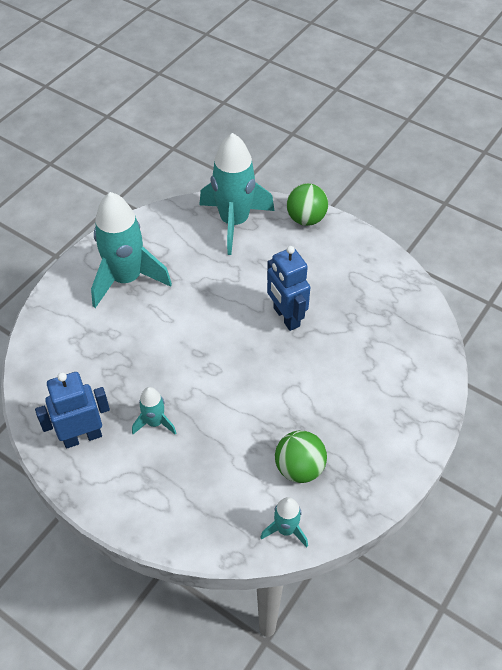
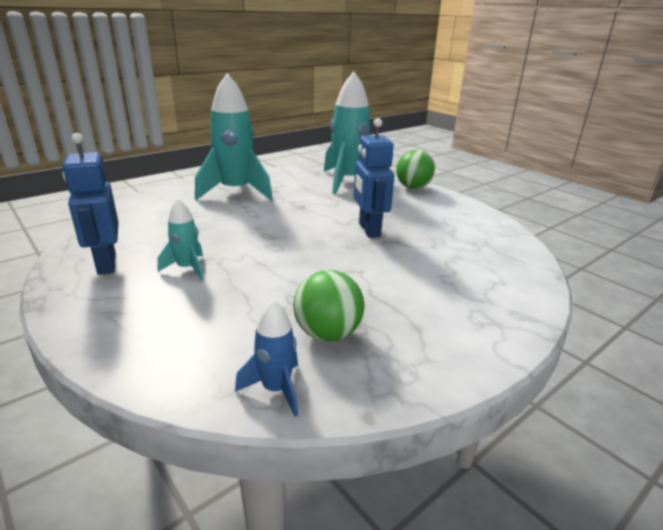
camera: 15 degrees right, 25 degrees down
blue robot [35,372,110,449] -> blue robot turned 105 degrees counterclockwise [62,133,118,275]
turquoise rocket [260,497,308,547] -> blue rocket [235,300,298,417]

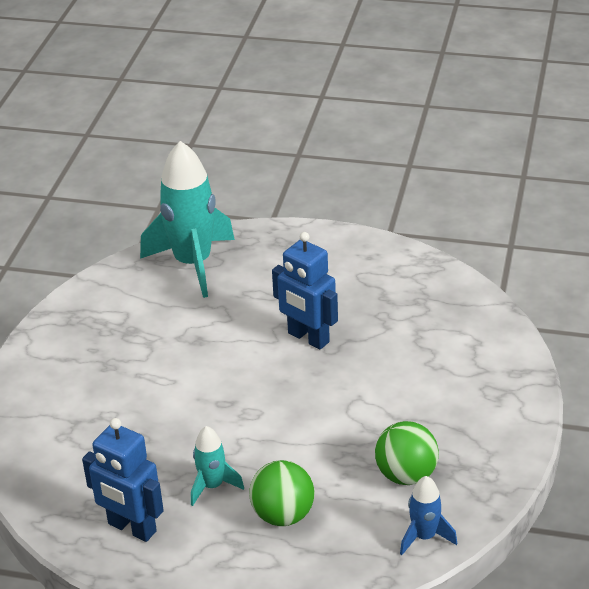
camera: 35 degrees left, 10 degrees up
turquoise rocket [195,73,273,200] -> none
green ball [396,150,435,189] -> green ball moved to [249,460,314,526]

